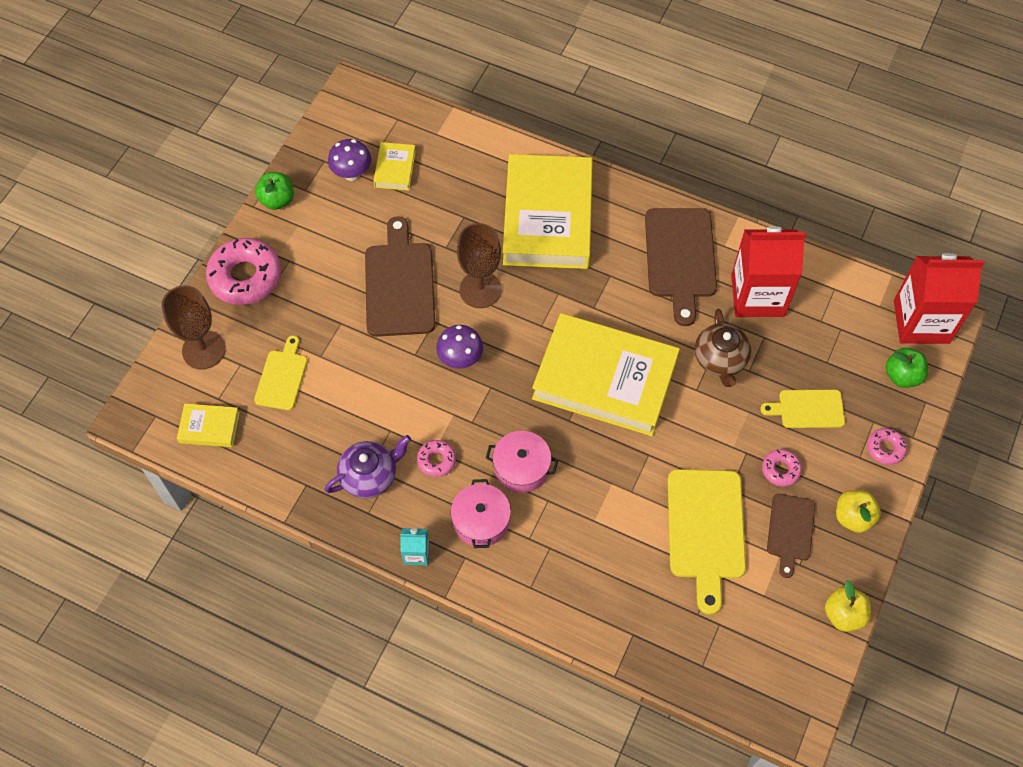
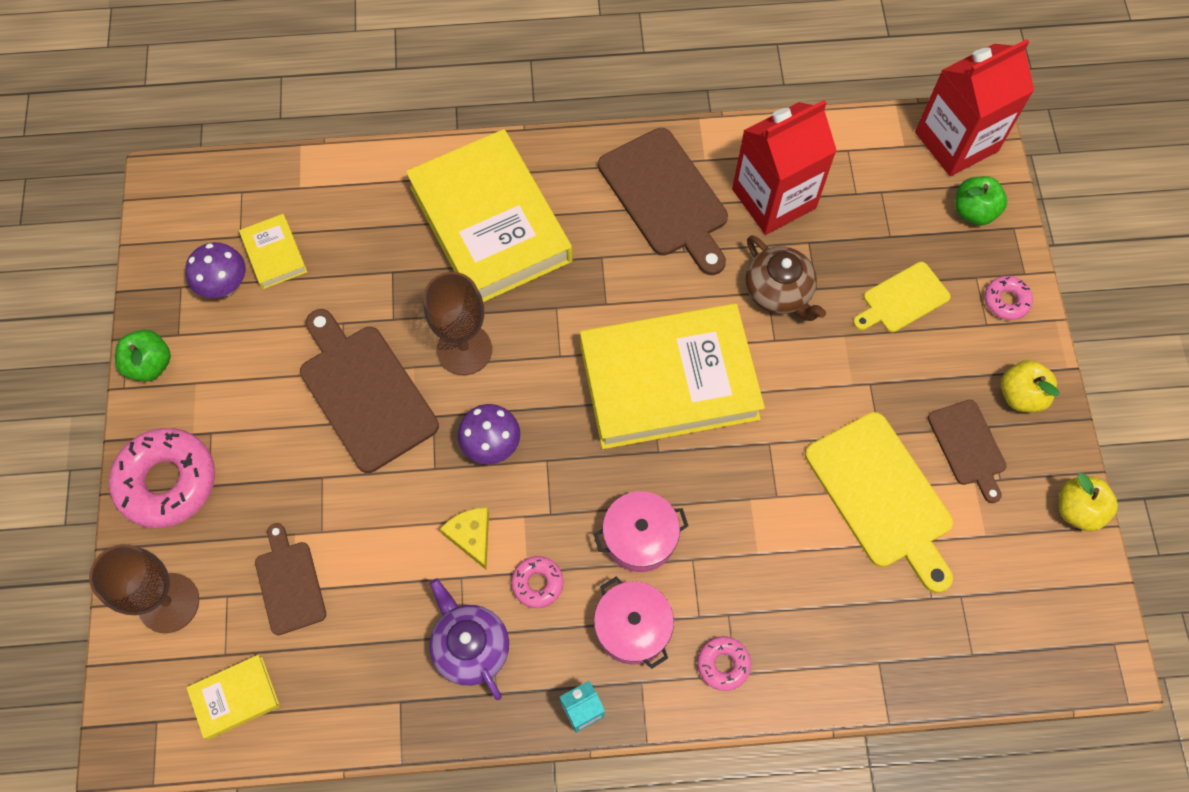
camera: 30 degrees left, 5 degrees up
yellow cutting board [254,336,308,410] -> brown cutting board [255,523,326,635]
purple teapot [325,435,411,498] -> purple teapot turned 60 degrees counterclockwise [429,578,509,700]
pink donut [762,449,802,487] -> pink donut moved to [697,636,751,691]
none -> yellow cheese [440,507,489,569]

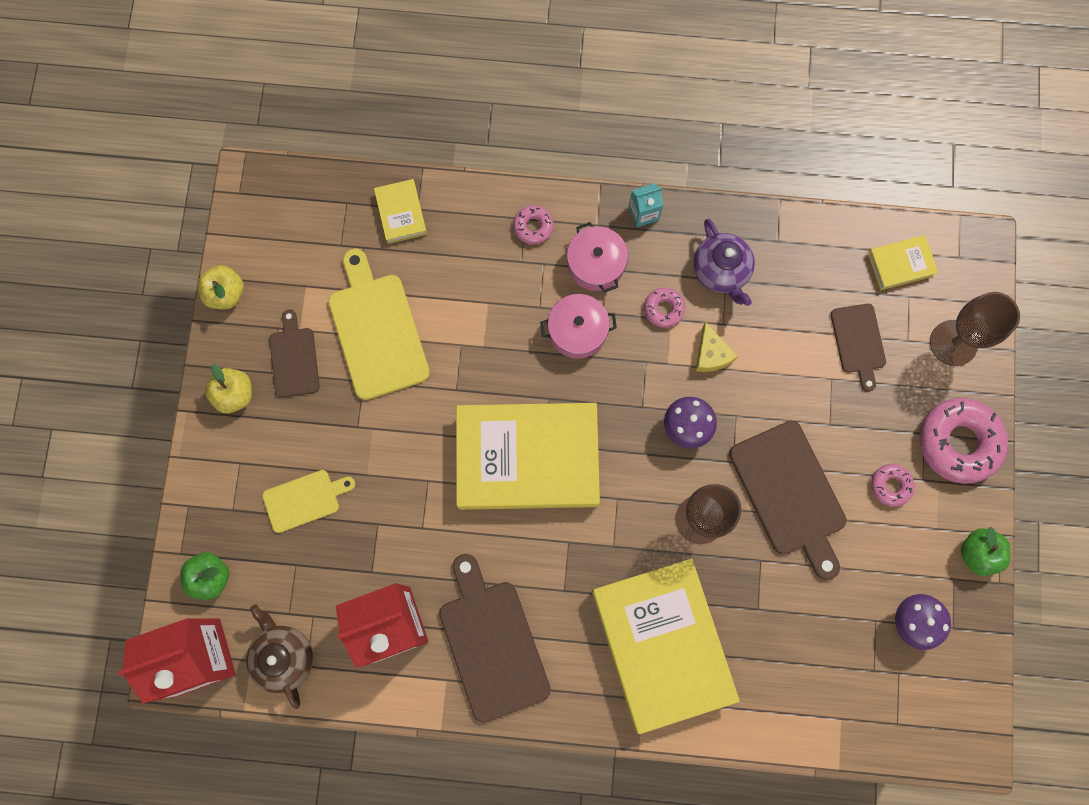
camera: 170 degrees left, 10 degrees up
yellow book [239,214,307,289] -> yellow book moved to [374,179,427,244]
brown teapot [746,235,826,321] -> brown teapot moved to [246,605,313,709]
pink donut [984,276,1033,320] -> pink donut moved to [871,464,914,507]

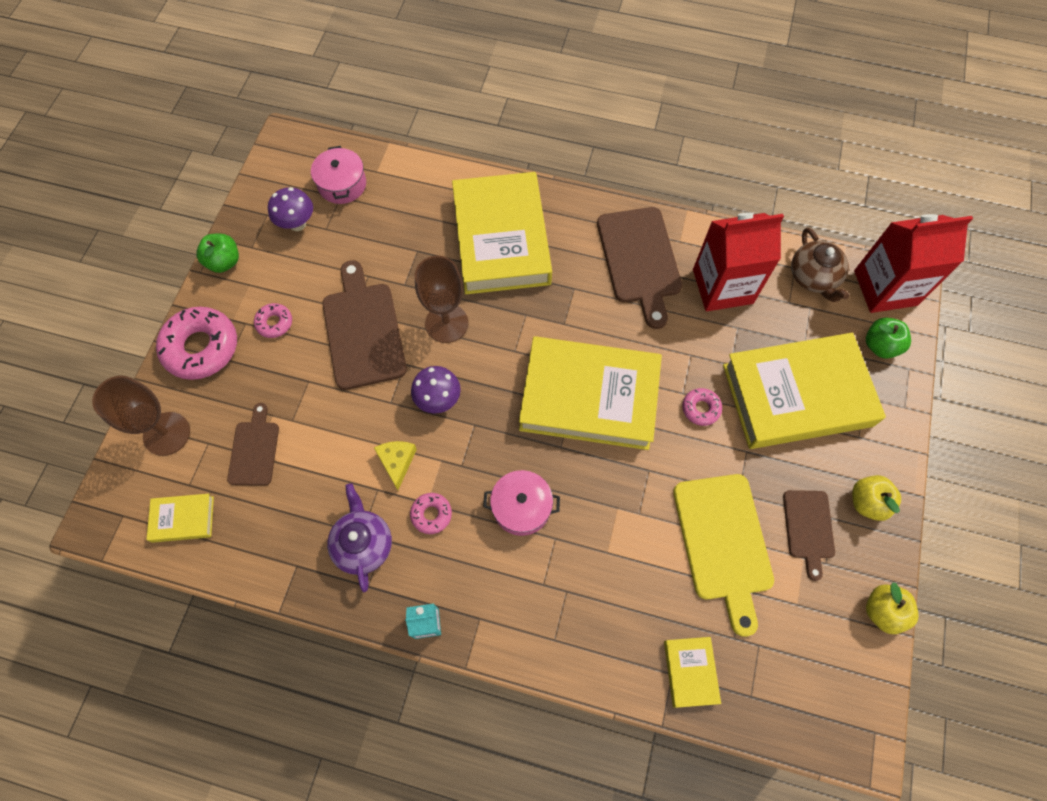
camera: 170 degrees left, 10 degrees down
yellow cutting board [262,470,355,533] -> yellow book [723,333,886,449]
pink donut [513,205,554,244] -> pink donut moved to [682,388,722,426]
pink pot [567,222,628,293] -> pink pot moved to [311,146,366,204]

